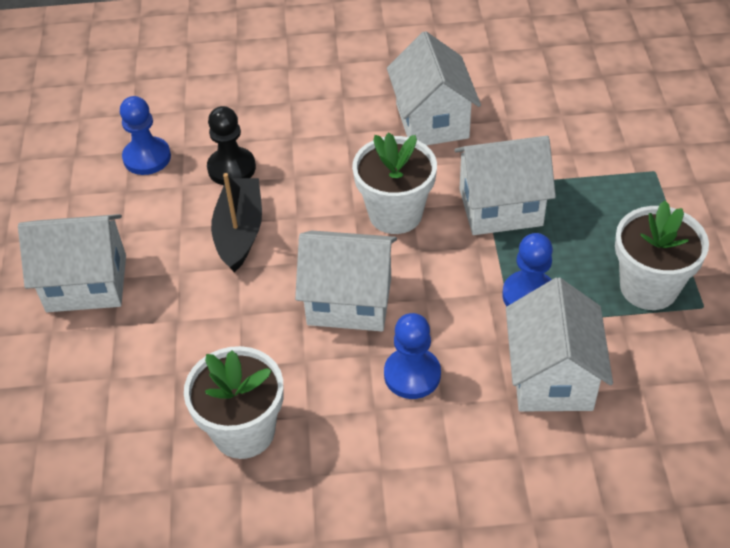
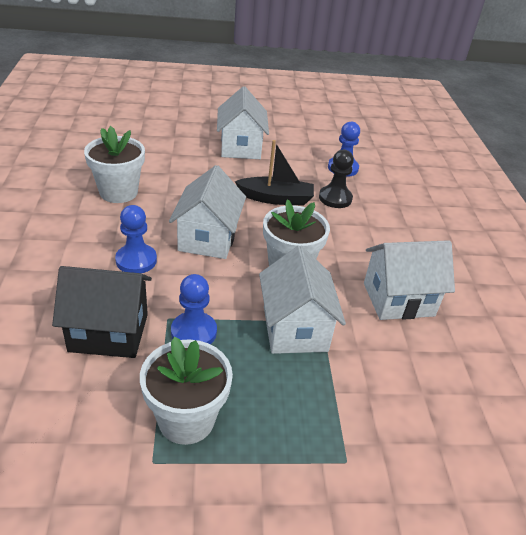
camera: 85 degrees right, 10 degrees down
white house [506,277,613,411] -> black house [52,266,152,358]

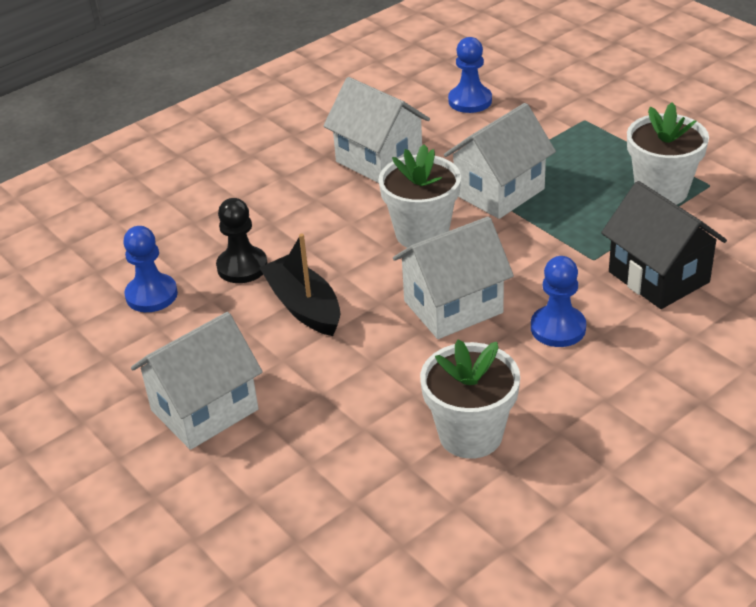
camera: 120 degrees left, 0 degrees up
blue pawn [171,274,217,344] -> blue pawn moved to [448,37,492,113]

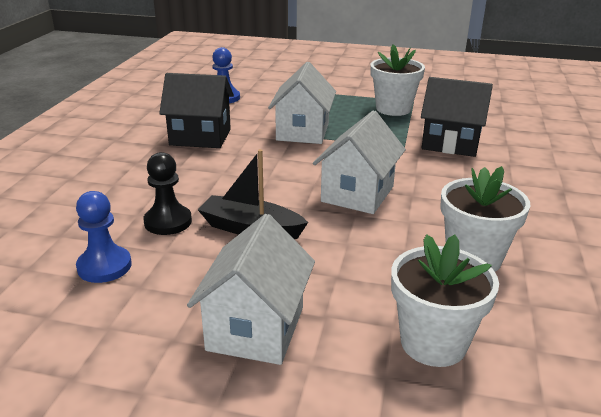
camera: 40 degrees left, 10 degrees down
white house [323,77,430,183] -> black house [159,73,234,148]
white flower pot [379,144,461,248] -> white flower pot moved to [391,234,499,367]
blue pawn [531,256,586,347] -> none

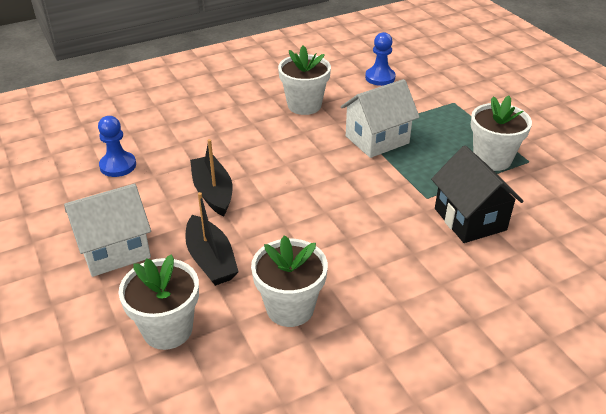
camera: 50 degrees right, 10 degrees up
black pawn [143,152,192,235] -> none
black house [159,73,234,148] -> white flower pot [278,45,331,115]
white house [313,111,406,214] -> none
none -> black boat [185,192,239,286]

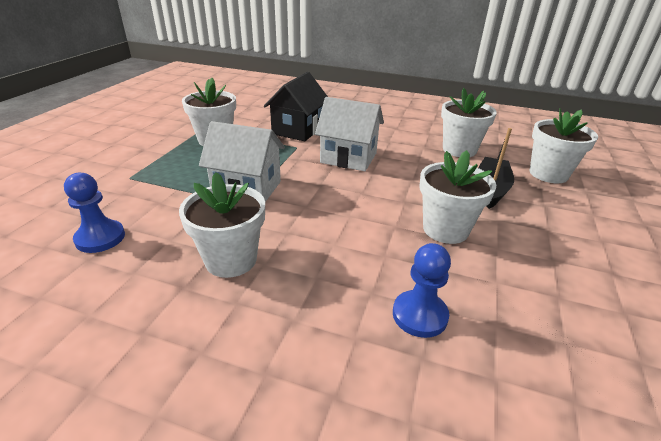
camera: 135 degrees left, 5 degrees down
white house [64,184,151,277] -> white house moved to [315,97,384,171]
blue pawn [98,116,136,177] -> blue pawn moved to [393,243,451,338]
black boat [190,139,233,217] -> white flower pot [420,150,496,244]

